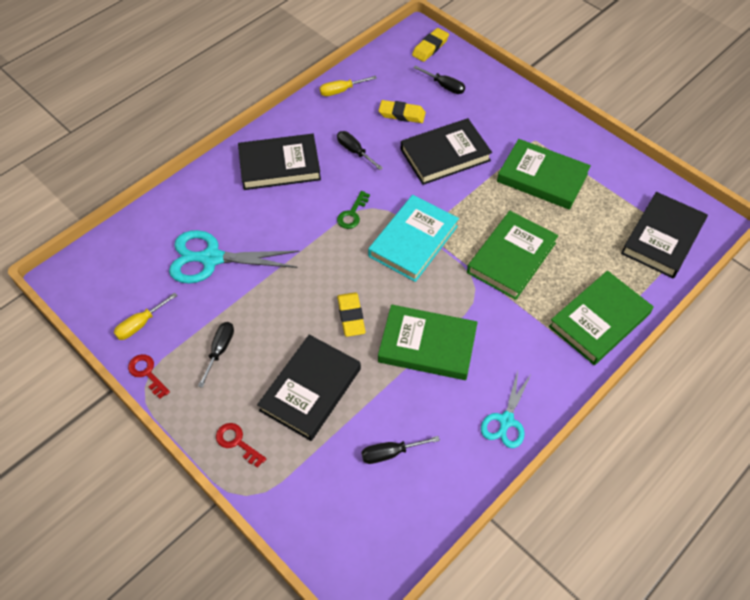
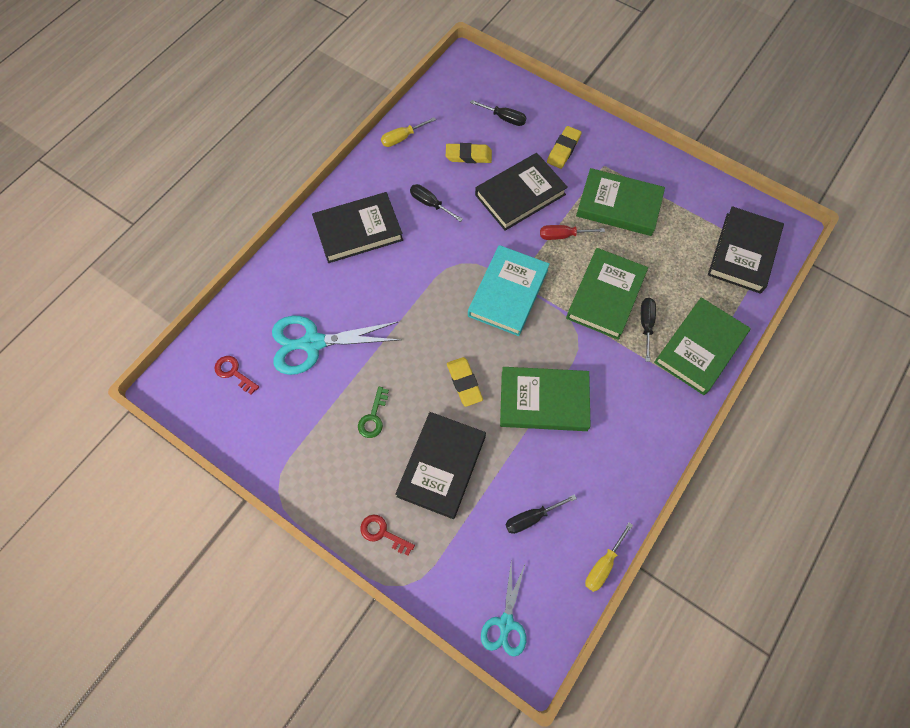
camera: 10 degrees left, 10 degrees up
yellow screwdriver [114,293,178,340] -> yellow screwdriver moved to [585,522,633,592]
red key [128,354,170,399] -> red key moved to [215,356,259,395]
black screwdriver [198,322,234,388] -> black screwdriver moved to [641,298,656,362]
green key [337,191,370,229] -> green key moved to [358,387,389,438]
yellow eraser [412,28,449,62] -> yellow eraser moved to [547,126,582,169]
turquoise scissors [481,371,531,448] -> turquoise scissors moved to [481,560,526,657]
none -> red screwdriver [540,225,605,240]

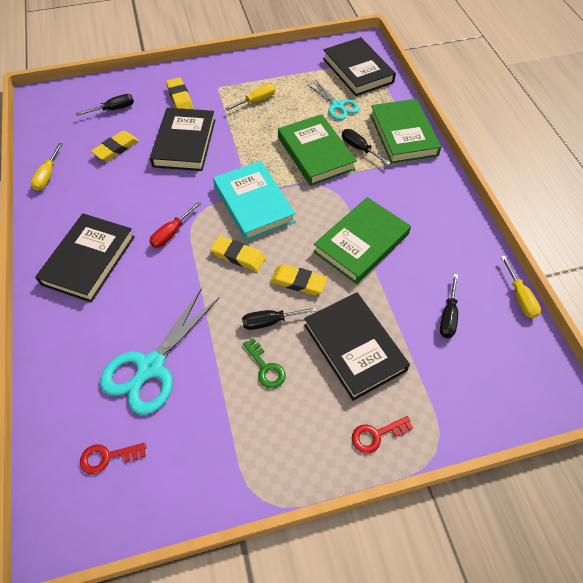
camera: 50 degrees left, 10 degrees down
black screwdriver [410,184,463,222] -> black screwdriver moved to [242,307,317,330]
turquoise scissors [481,560,526,657] -> turquoise scissors moved to [307,80,359,120]
red screwdriver [540,225,605,240] -> red screwdriver moved to [149,202,201,248]
green book [576,168,665,236] -> yellow screwdriver [225,84,275,111]
none -> yellow eraser [210,236,266,271]

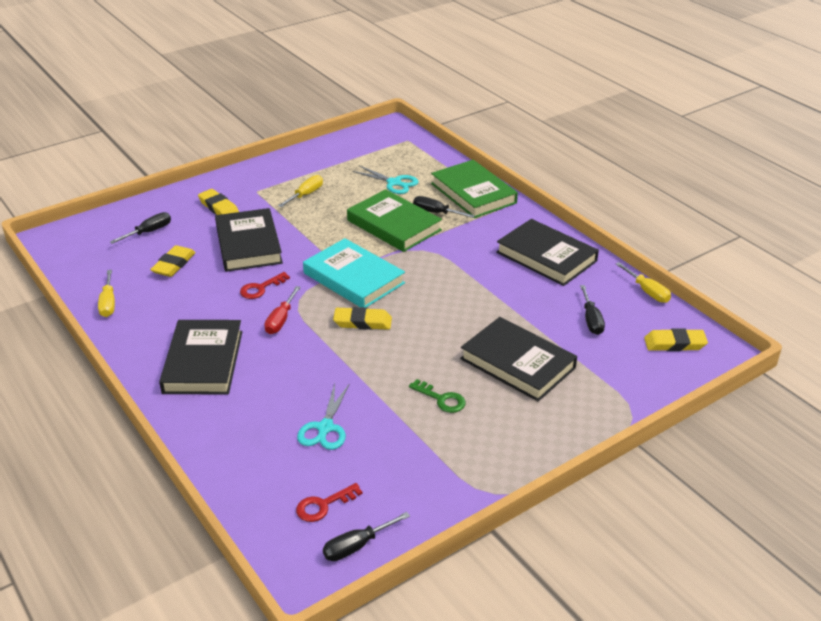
camera: 20 degrees left, 20 degrees down
turquoise scissors [100,289,219,415] -> turquoise scissors [297,383,350,450], size x0.60
black screwdriver [242,307,317,330] -> black screwdriver moved to [323,512,410,561]
yellow eraser [271,264,327,295] -> yellow eraser moved to [644,328,708,351]
green book [313,197,411,284] -> none
black book [323,37,396,96] -> black book moved to [496,219,599,286]
red key [352,416,413,453] -> red key moved to [240,272,290,299]

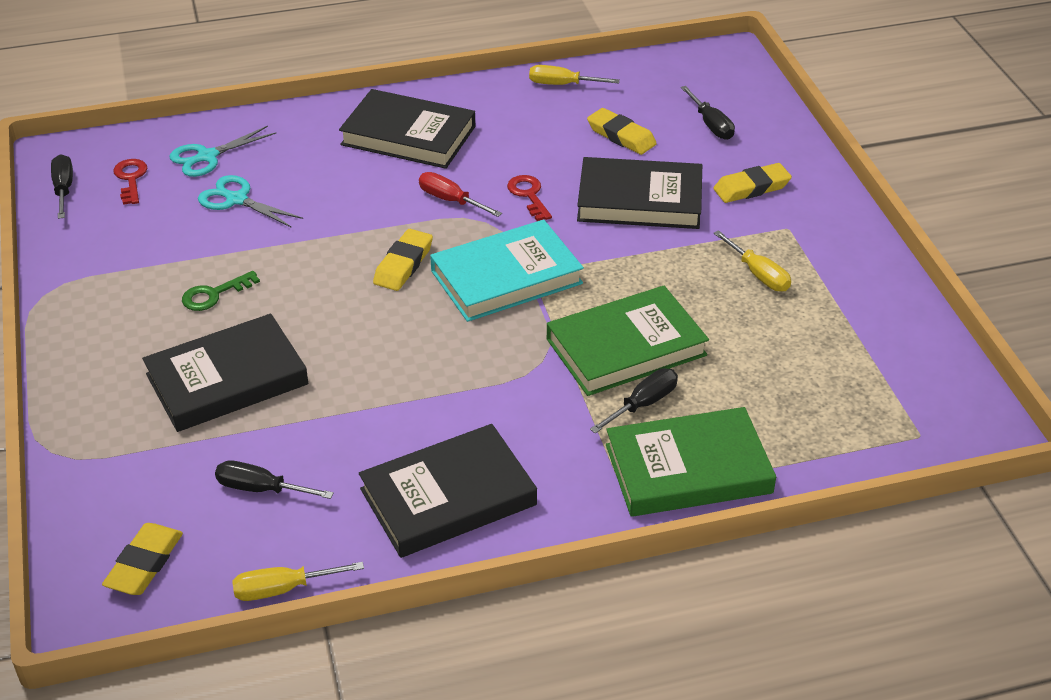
camera: 110 degrees right, 5 degrees up
turquoise scissors [352,166,419,194] -> turquoise scissors moved to [170,126,276,177]

